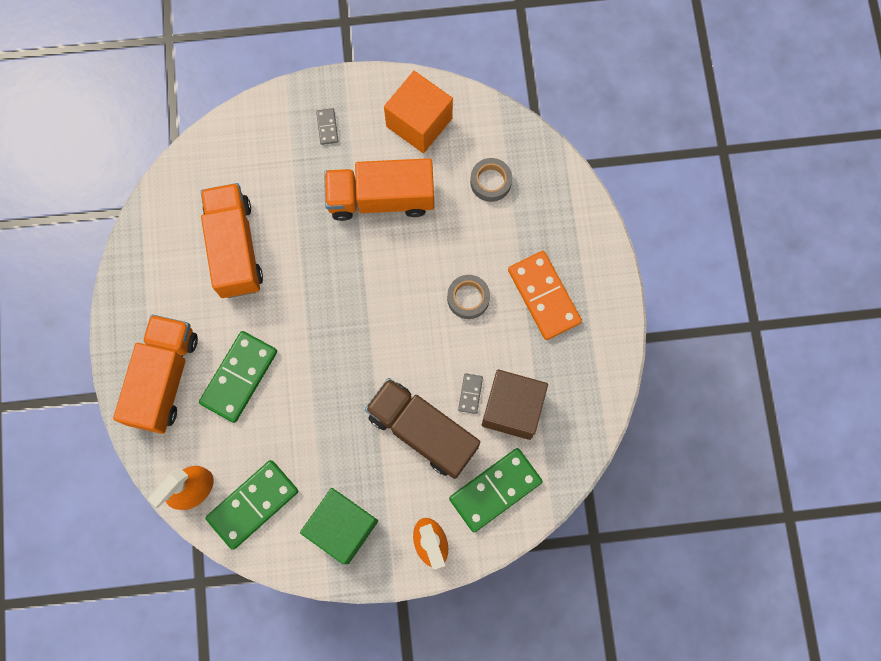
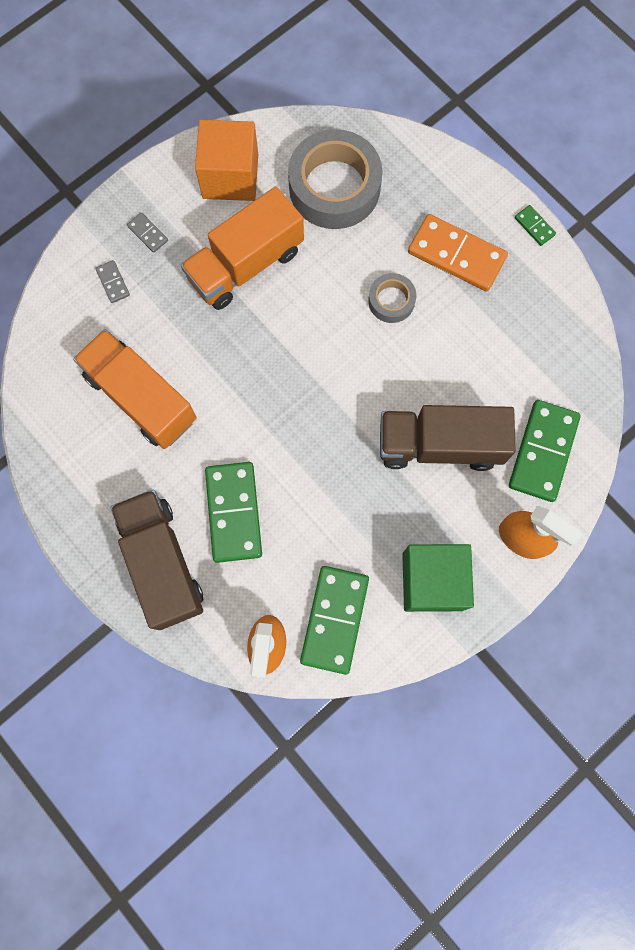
camera: 35 degrees left, 0 degrees up
orange truck [113,315,198,434] -> brown truck [111,489,203,630]
grey domino [458,373,483,414] -> grey domino moved to [95,260,130,303]
grey tape [470,158,512,202] -> grey tape [288,129,383,229], size x2.03
brown cube [482,369,548,440] -> none
none -> green domino [515,205,556,246]

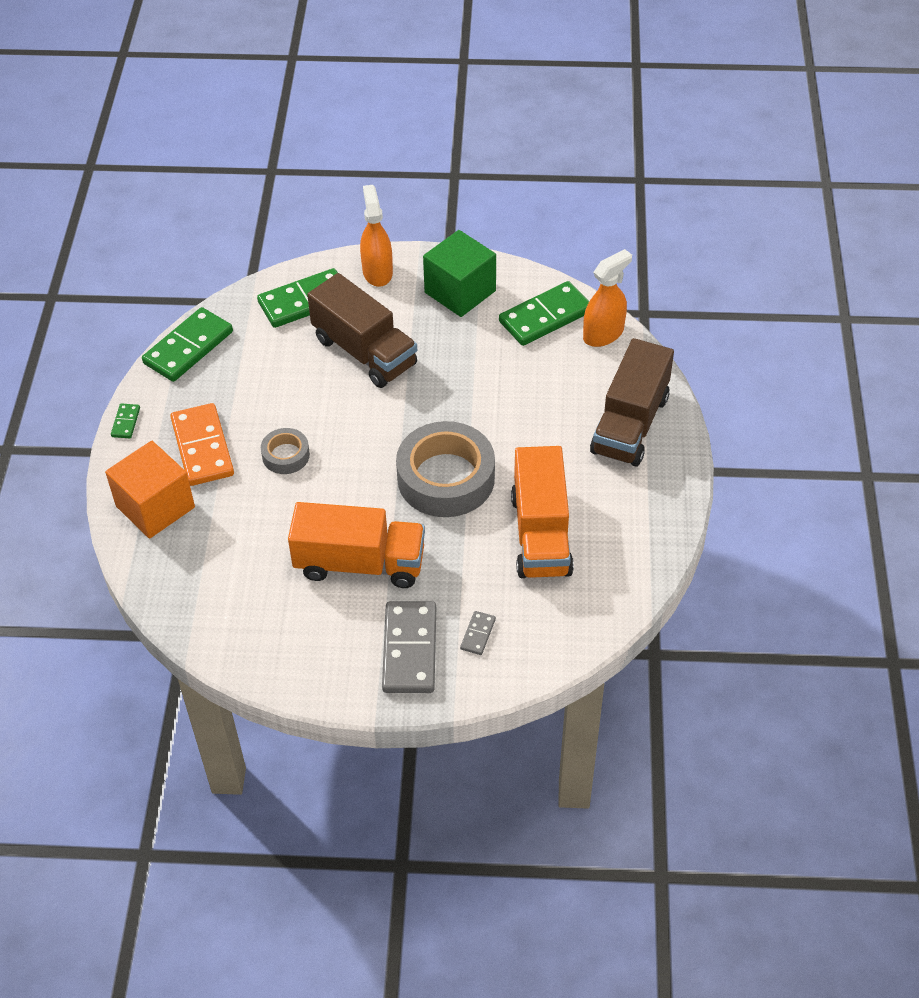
camera: 135 degrees left, 25 degrees down
grey domino [127,213,168,253] -> grey domino [382,601,436,693], size x2.21
orange cube [195,120,258,201] -> orange cube moved to [105,441,195,539]
green domino [205,462,262,563] -> green domino moved to [142,307,233,382]
grey tape [288,129,383,229] -> grey tape moved to [396,421,495,517]

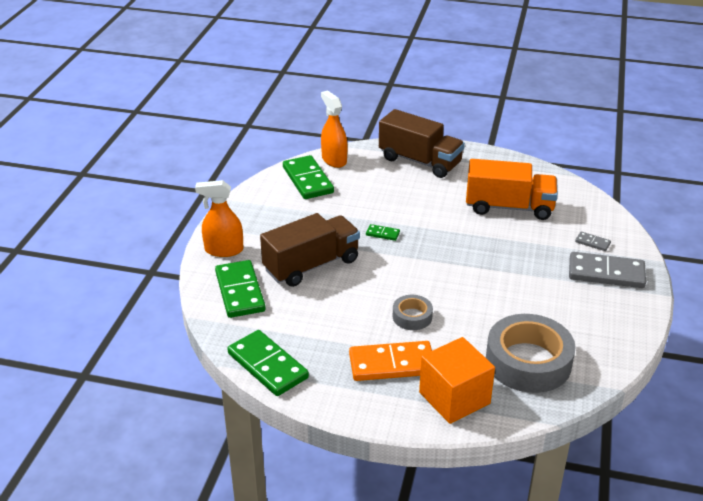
camera: 80 degrees left, 15 degrees down
green domino [111,404,140,438] -> green domino moved to [366,224,400,241]
orange truck [288,502,425,588] -> none
grey tape [396,421,495,517] -> grey tape moved to [486,314,576,393]
green cube [423,230,496,317] -> none

